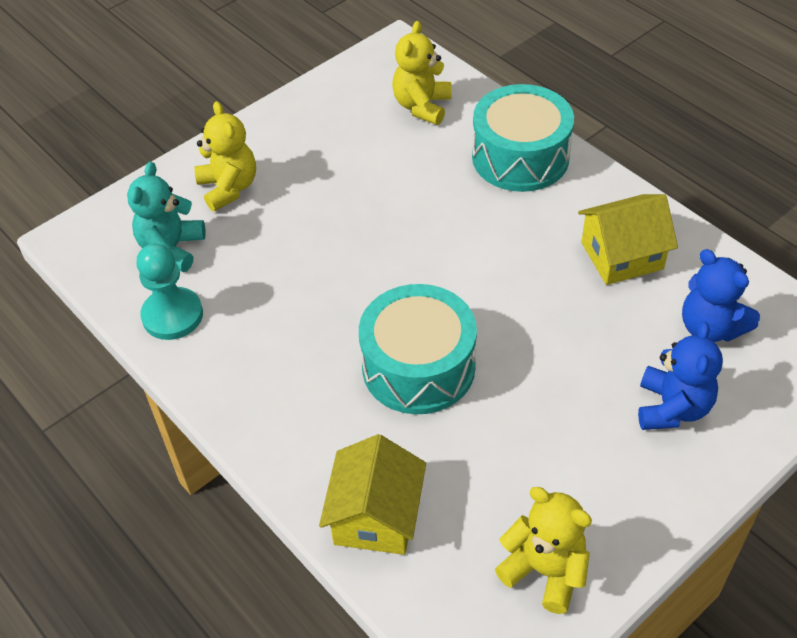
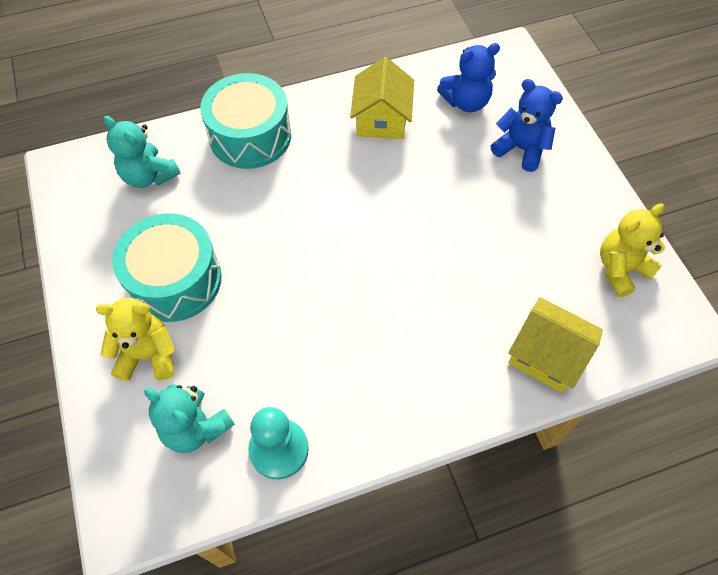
camera: 70 degrees left, 10 degrees up
turquoise drum [359,284,477,414] -> turquoise drum moved to [112,213,222,322]
yellow teddy bear [392,21,451,125] -> turquoise teddy bear [103,116,181,188]

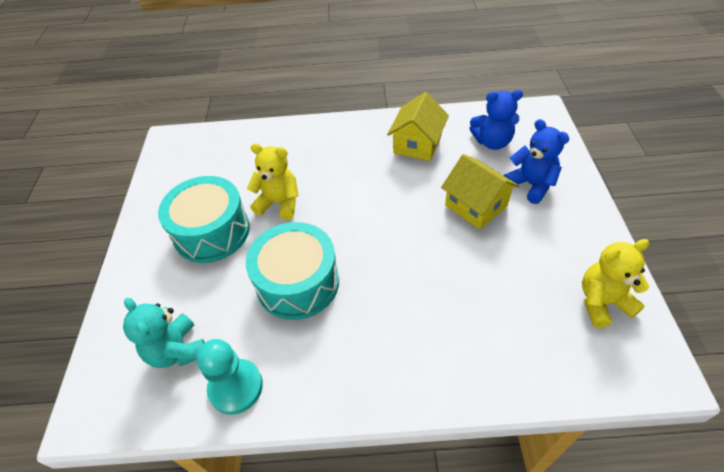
camera: 20 degrees right, 10 degrees down
yellow teddy bear [96,298,175,381] -> yellow teddy bear moved to [247,144,298,220]
turquoise teddy bear [103,116,181,188] -> none
turquoise drum [200,73,291,169] -> turquoise drum moved to [246,222,339,320]
yellow house [508,297,603,393] -> yellow house moved to [441,154,519,230]

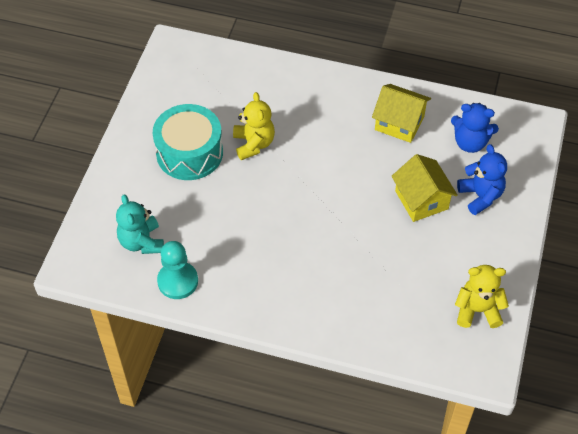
camera: 15 degrees right, 5 degrees up
turquoise drum [246,222,339,320] -> none
yellow teddy bear [247,144,298,220] -> yellow teddy bear turned 45 degrees clockwise [233,92,275,160]
yellow house [387,92,449,161] -> yellow house turned 75 degrees clockwise [372,84,431,143]

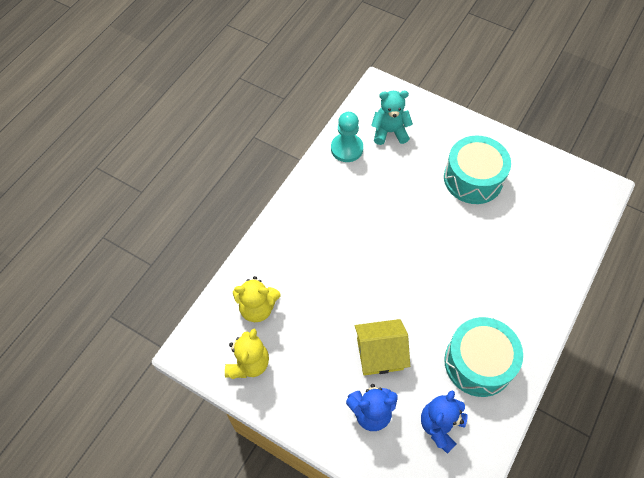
camera: 105 degrees right, 5 degrees up
yellow teddy bear [233,92,275,160] -> yellow teddy bear moved to [233,276,280,322]
yellow house [372,84,431,143] -> turquoise drum [444,317,523,397]

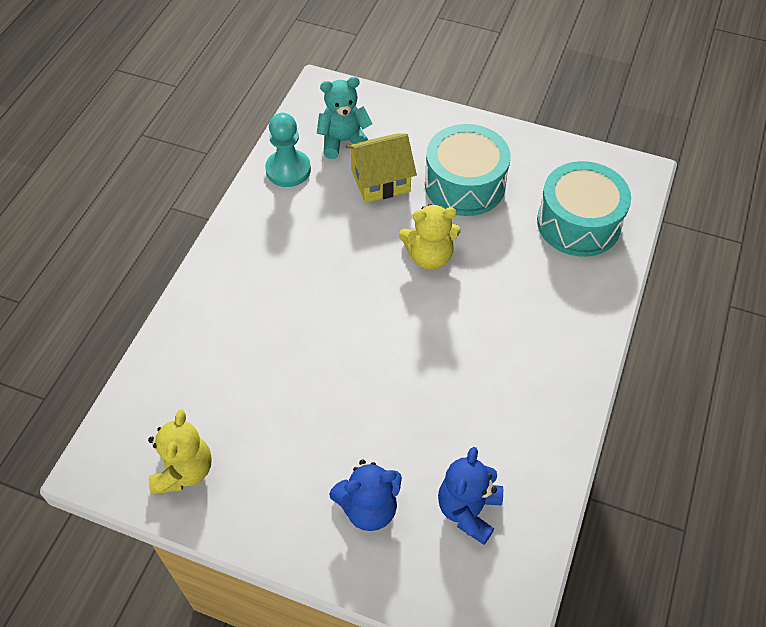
camera: 10 degrees left, 5 degrees down
yellow teddy bear [233,276,280,322] -> yellow teddy bear moved to [399,204,461,270]
yellow house [355,319,410,375] -> yellow house moved to [346,133,417,203]
turquoise drum [444,317,523,397] -> turquoise drum moved to [537,161,631,257]

